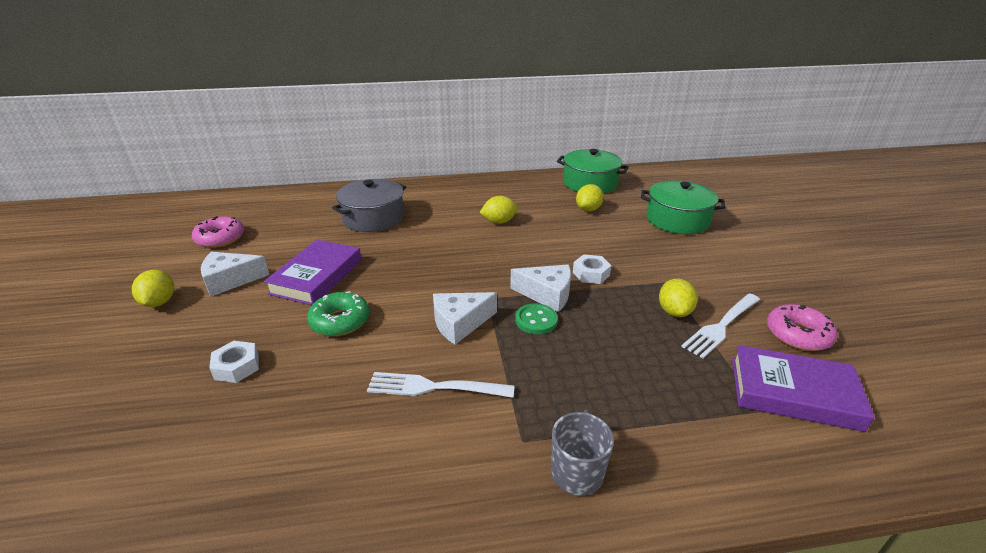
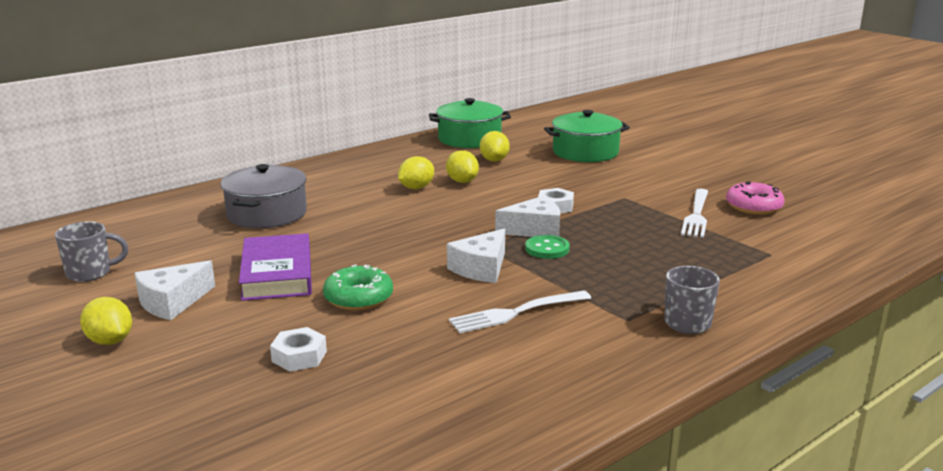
camera: 30 degrees left, 10 degrees down
pink donut [192,216,244,248] -> grey mug [55,221,128,282]
yellow lemon [659,279,698,317] -> yellow lemon moved to [446,150,479,183]
purple book [732,345,875,432] -> none

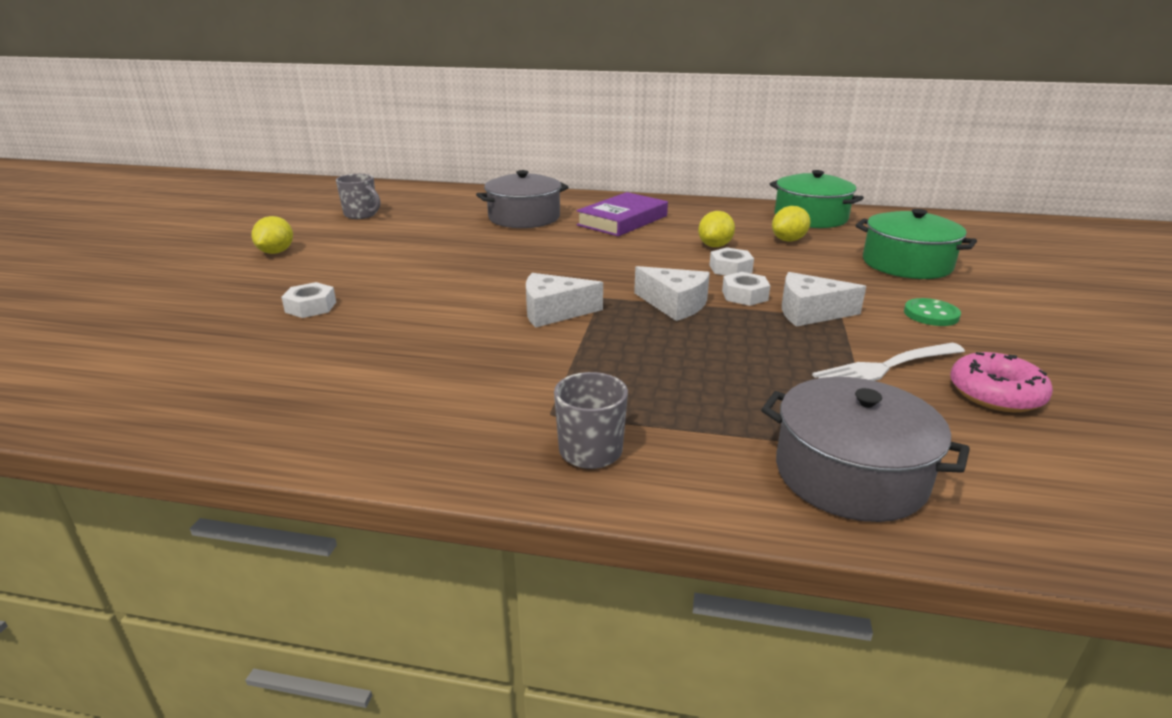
camera: 50 degrees right, 5 degrees up
white cheese [135,260,215,320] -> white cheese moved to [782,272,866,327]
purple book [239,233,312,301] -> purple book moved to [576,192,668,236]
green donut [323,264,393,311] -> none
yellow lemon [398,156,434,189] -> none
white fork [449,291,591,333] -> none
green button [525,235,570,259] -> green button moved to [904,298,961,326]
none -> white nut [709,247,754,276]
none -> grey pot [761,377,970,522]

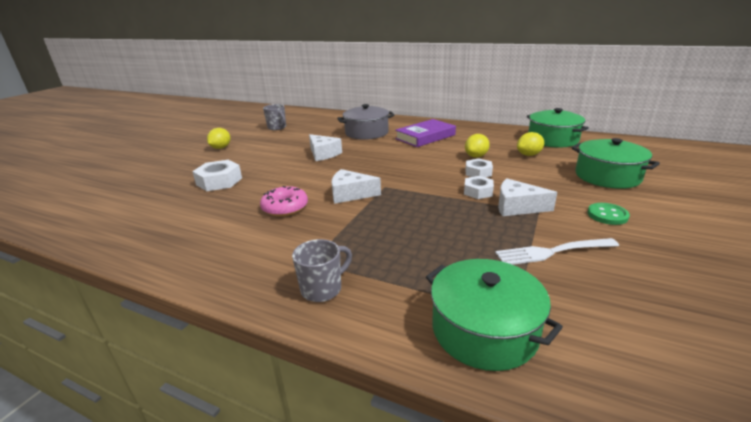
camera: 15 degrees right, 0 degrees up
white nut [281,282,336,318] -> white nut [192,160,242,191], size x1.55
white cheese [634,266,710,321] -> white cheese moved to [309,134,342,161]
grey pot [761,377,970,522] -> green pot [426,259,563,371]
pink donut [950,352,1053,412] -> pink donut moved to [260,186,308,217]

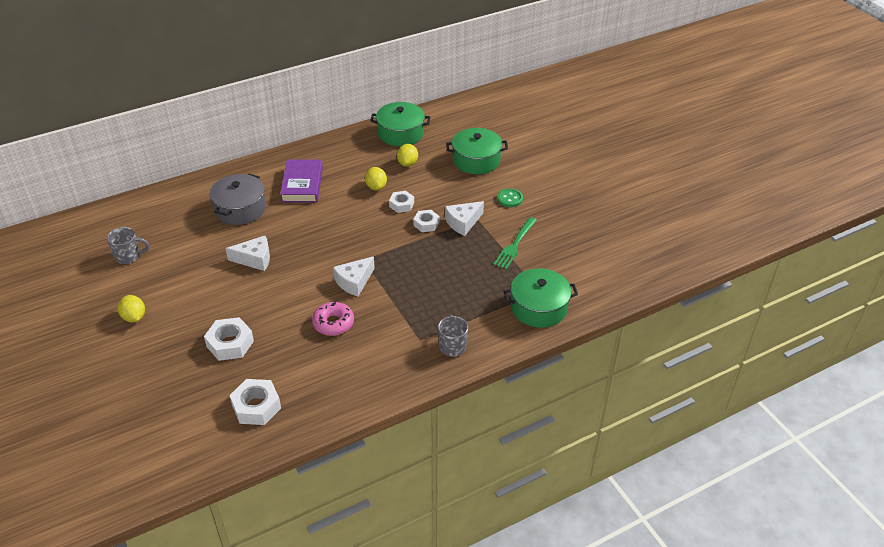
camera: 55 degrees left, 15 degrees up
white fork [495,238,619,265] -> green fork [493,217,537,269]
none -> white nut [230,379,281,425]

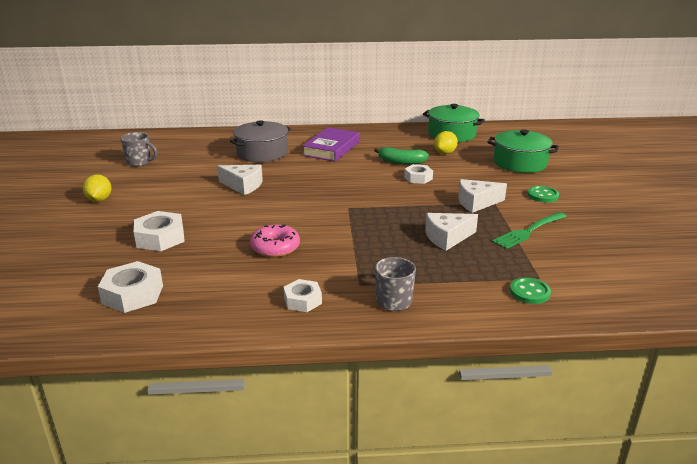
camera: 25 degrees right, 15 degrees down
white cheese [333,256,375,296] -> white cheese moved to [425,213,478,251]
yellow lemon [365,167,387,191] -> green banana [374,147,429,165]
white nut [413,210,439,232] -> white nut moved to [284,279,322,312]
green pot [504,268,578,328] -> green button [510,277,551,304]

